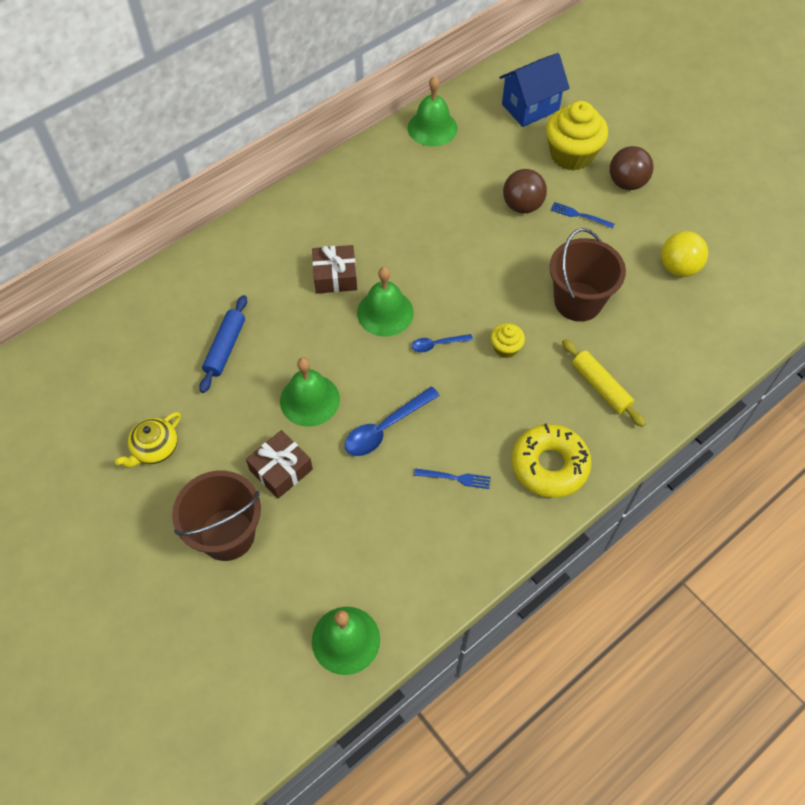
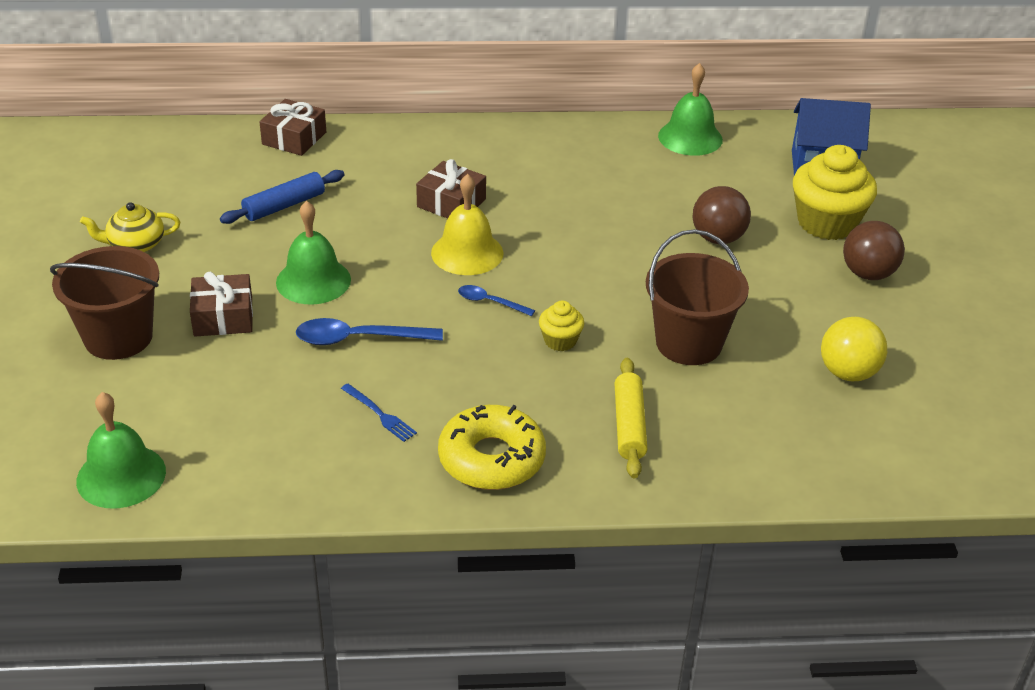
camera: 35 degrees right, 20 degrees down
green bell [357,267,414,337] -> yellow bell [431,174,503,275]
blue fork [551,202,615,229] -> none
none -> brown gift [259,99,326,156]

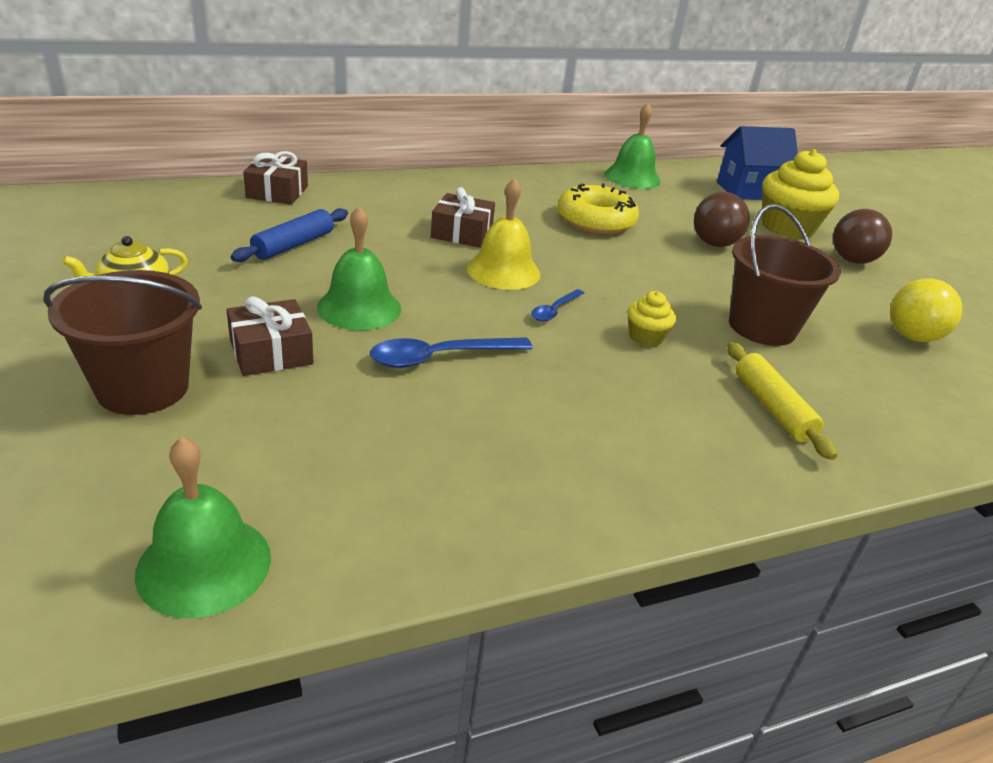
camera: 20 degrees left, 5 degrees down
blue fork [341,384,417,442] -> none
yellow donut [438,405,546,490] -> yellow donut moved to [557,183,639,234]
blue spoon [458,285,535,316] -> blue spoon turned 60 degrees counterclockwise [531,289,584,321]

